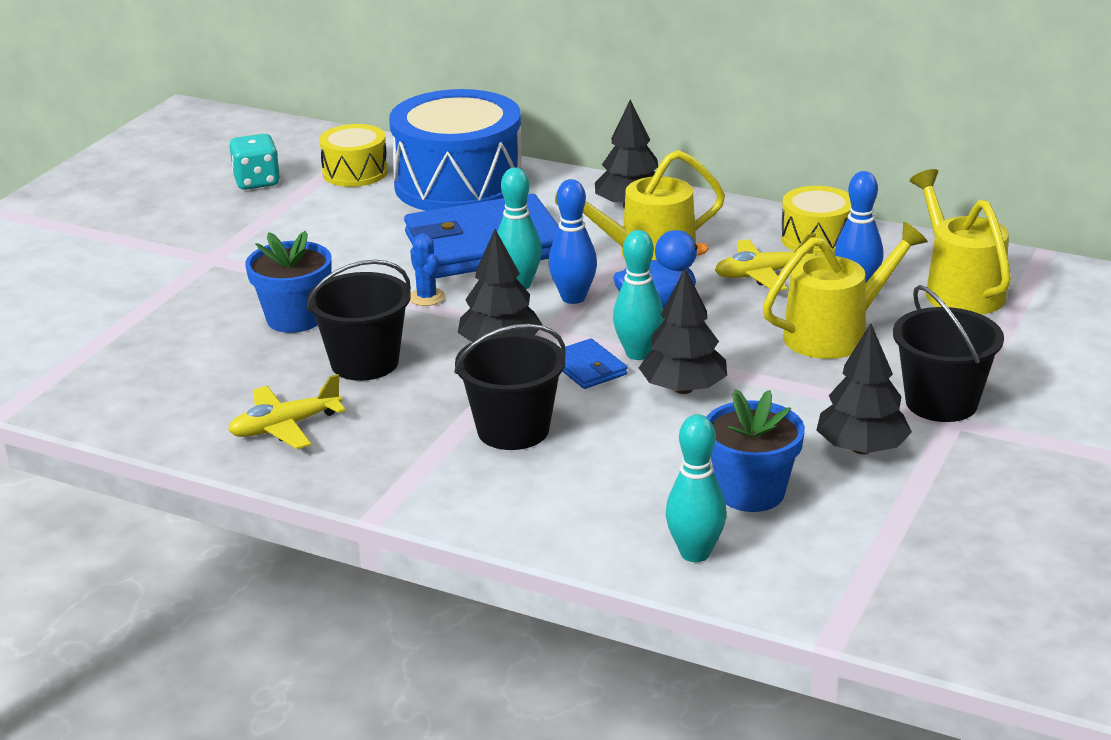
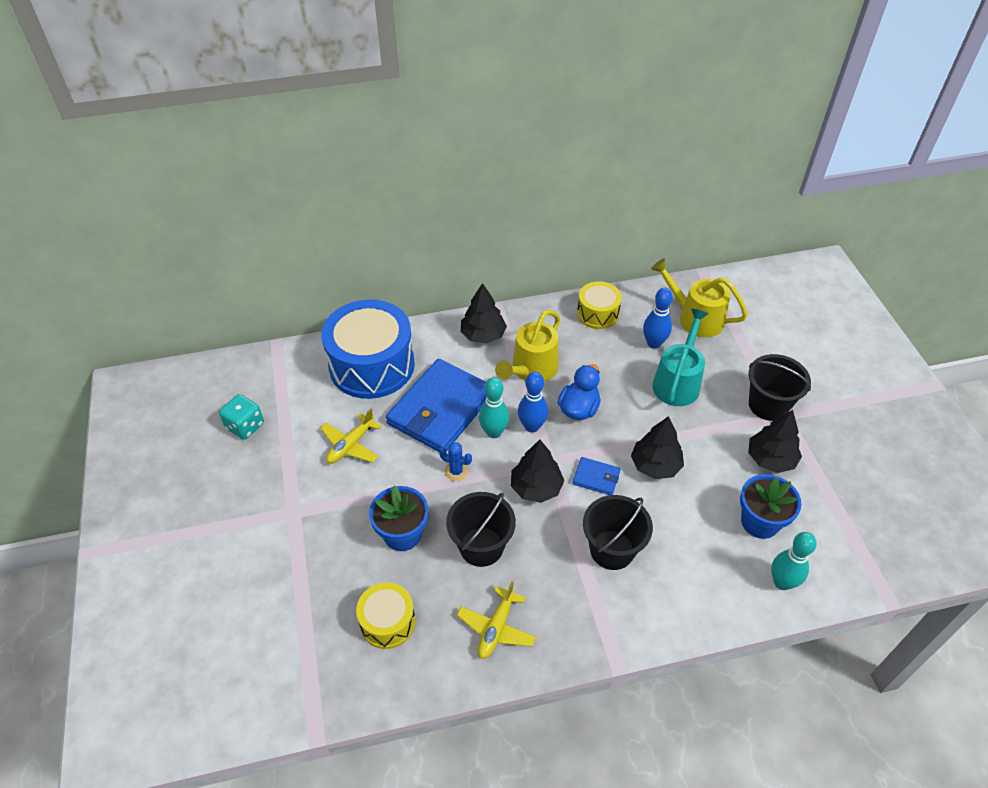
camera: 40 degrees left, 20 degrees up
yellow drum [319,124,388,187] -> yellow drum moved to [356,582,415,649]
turquoise bowling pin [613,230,664,360] -> none
yellow plane [715,233,816,290] -> yellow plane moved to [321,408,382,464]
yellow watering can [763,222,928,359] -> turquoise watering can [652,309,709,406]

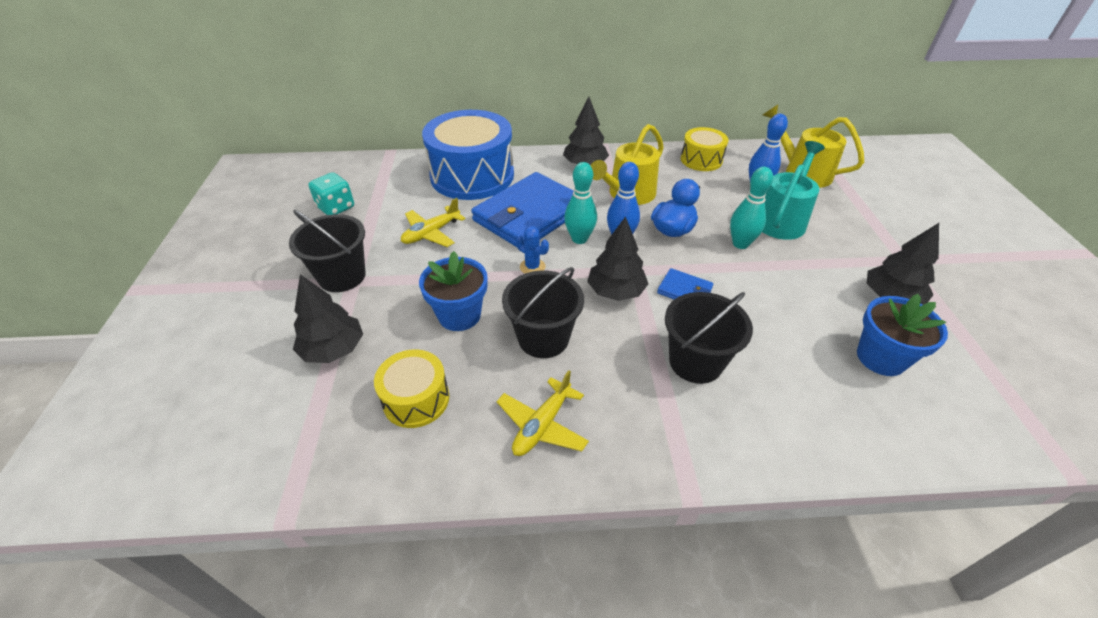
camera: 10 degrees right, 5 degrees down
black tree [631,416,684,479] -> black tree moved to [293,274,363,363]
black bucket [748,354,811,421] -> black bucket moved to [289,210,366,292]
turquoise bowling pin [771,532,817,590] -> turquoise bowling pin moved to [730,167,773,249]

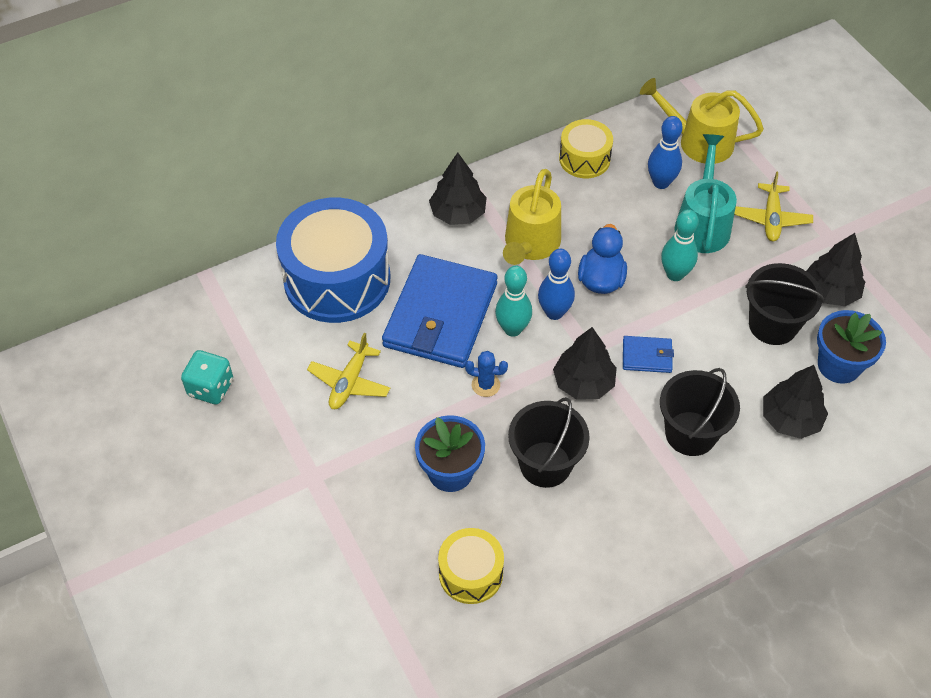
camera: 25 degrees left, 10 degrees up
black bucket [289,210,366,292] -> black bucket moved to [745,263,824,345]
black tree [293,274,363,363] -> black tree moved to [763,365,828,439]
yellow plane [497,370,589,456] -> yellow plane moved to [734,171,813,242]

